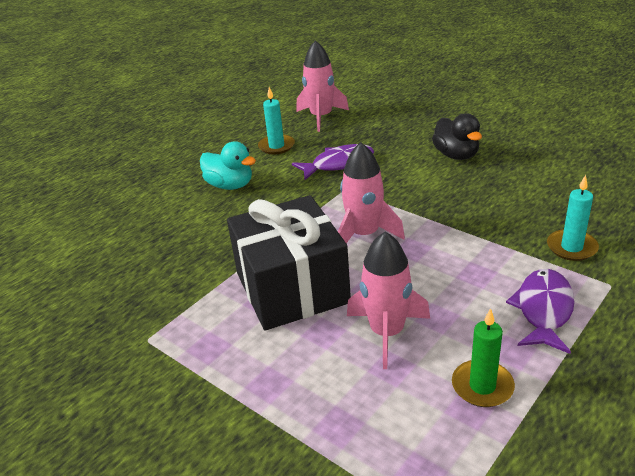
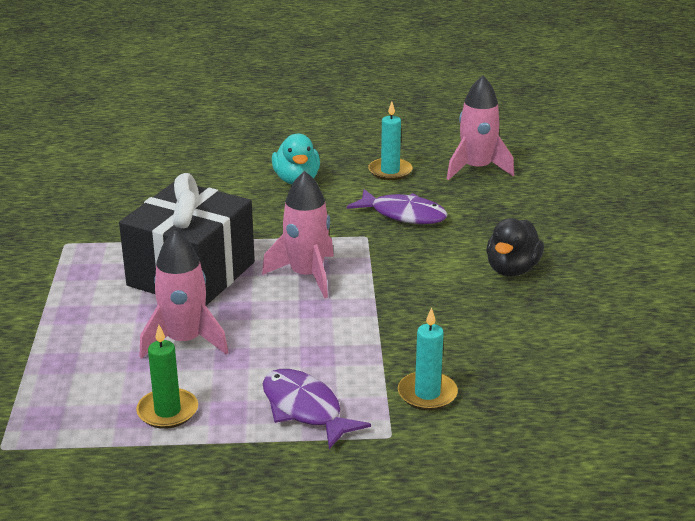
camera: 45 degrees right, 5 degrees down
purple fish [506,269,575,354] -> purple fish turned 105 degrees counterclockwise [263,369,371,449]

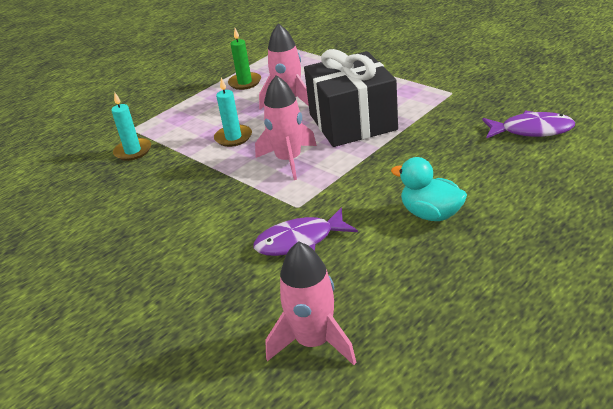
camera: 140 degrees right, 5 degrees up
purple fish [263,369,371,449] -> purple fish moved to [483,111,575,139]
turquoise candle [368,101,412,180] -> turquoise candle moved to [214,78,252,147]
black duck [486,218,544,276] -> none

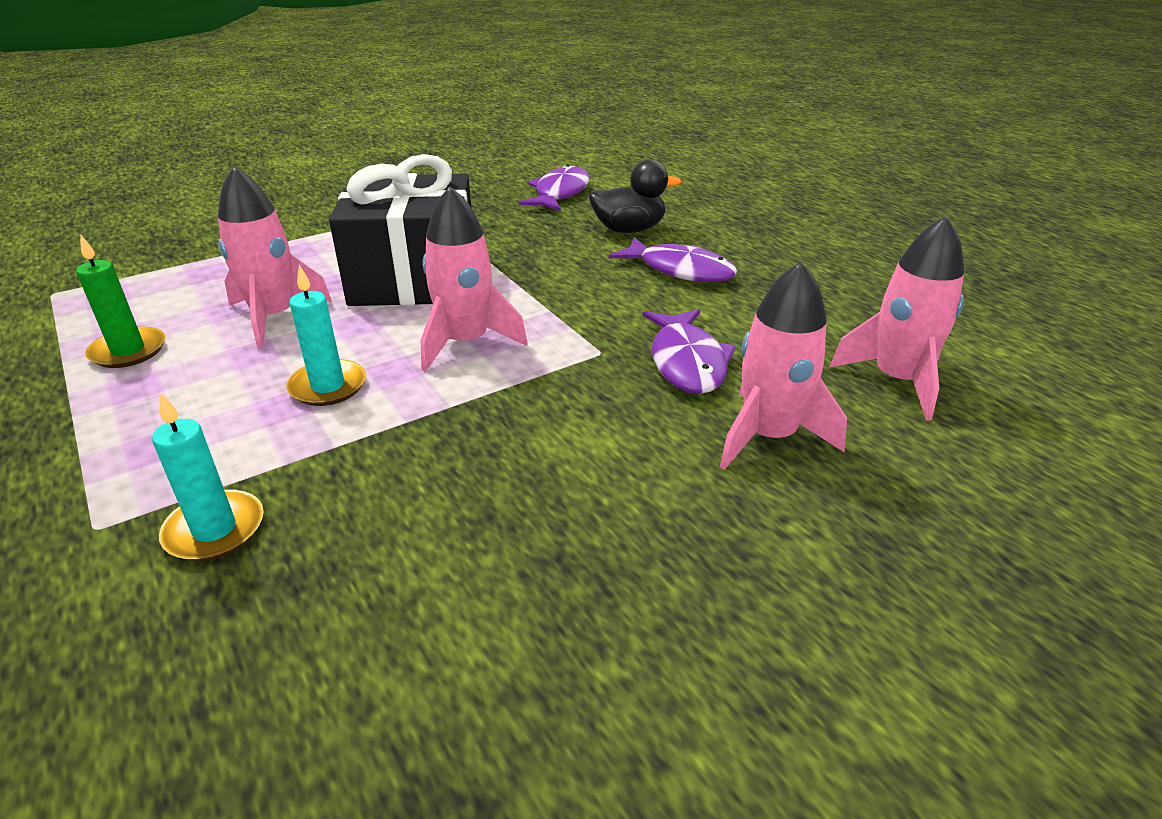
camera: 80 degrees left, 0 degrees up
turquoise duck [391,157,467,221] -> purple fish [609,237,737,282]
none -> black duck [588,159,681,233]
none -> pink rocket [720,261,847,470]

